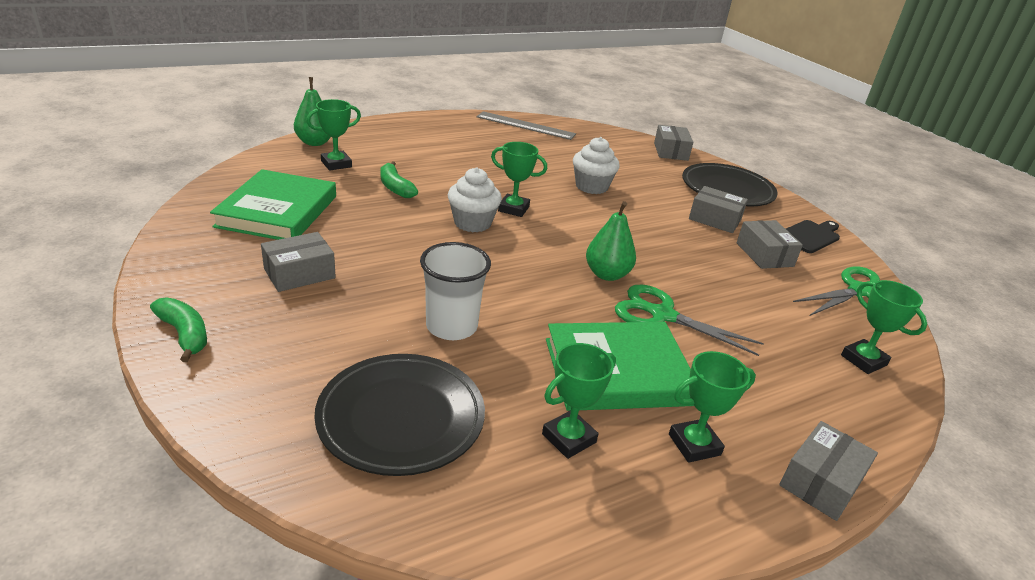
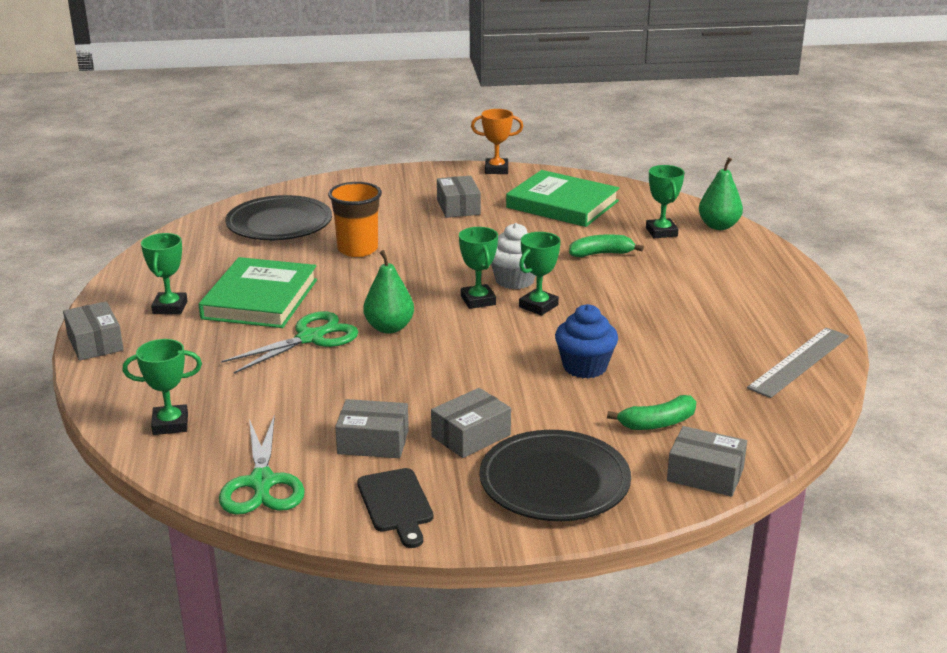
camera: 115 degrees right, 5 degrees down
green banana [150,297,207,362] -> green banana moved to [607,395,696,430]
white cup [420,242,491,340] -> orange cup [328,182,382,257]
green trophy [542,343,616,459] -> green trophy moved to [459,227,498,309]
white cupcake [573,137,620,194] -> blue cupcake [555,304,618,379]
none -> orange trophy [471,109,523,174]

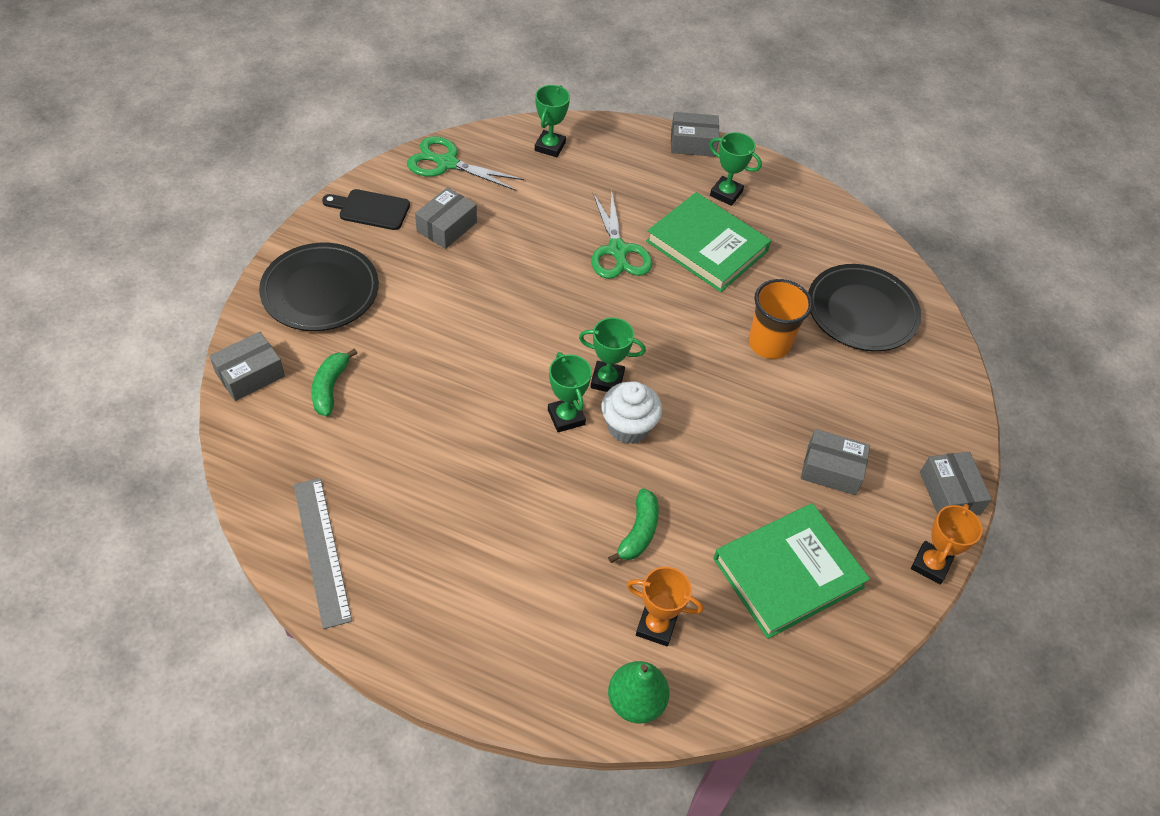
camera: 115 degrees right, 25 degrees up
green pear [363,250,414,334] -> none
grey box [431,388,511,458] -> grey box moved to [920,452,992,515]
blue cupcake [555,304,618,379] -> none
green trophy [646,165,684,238] -> orange trophy [627,567,703,646]

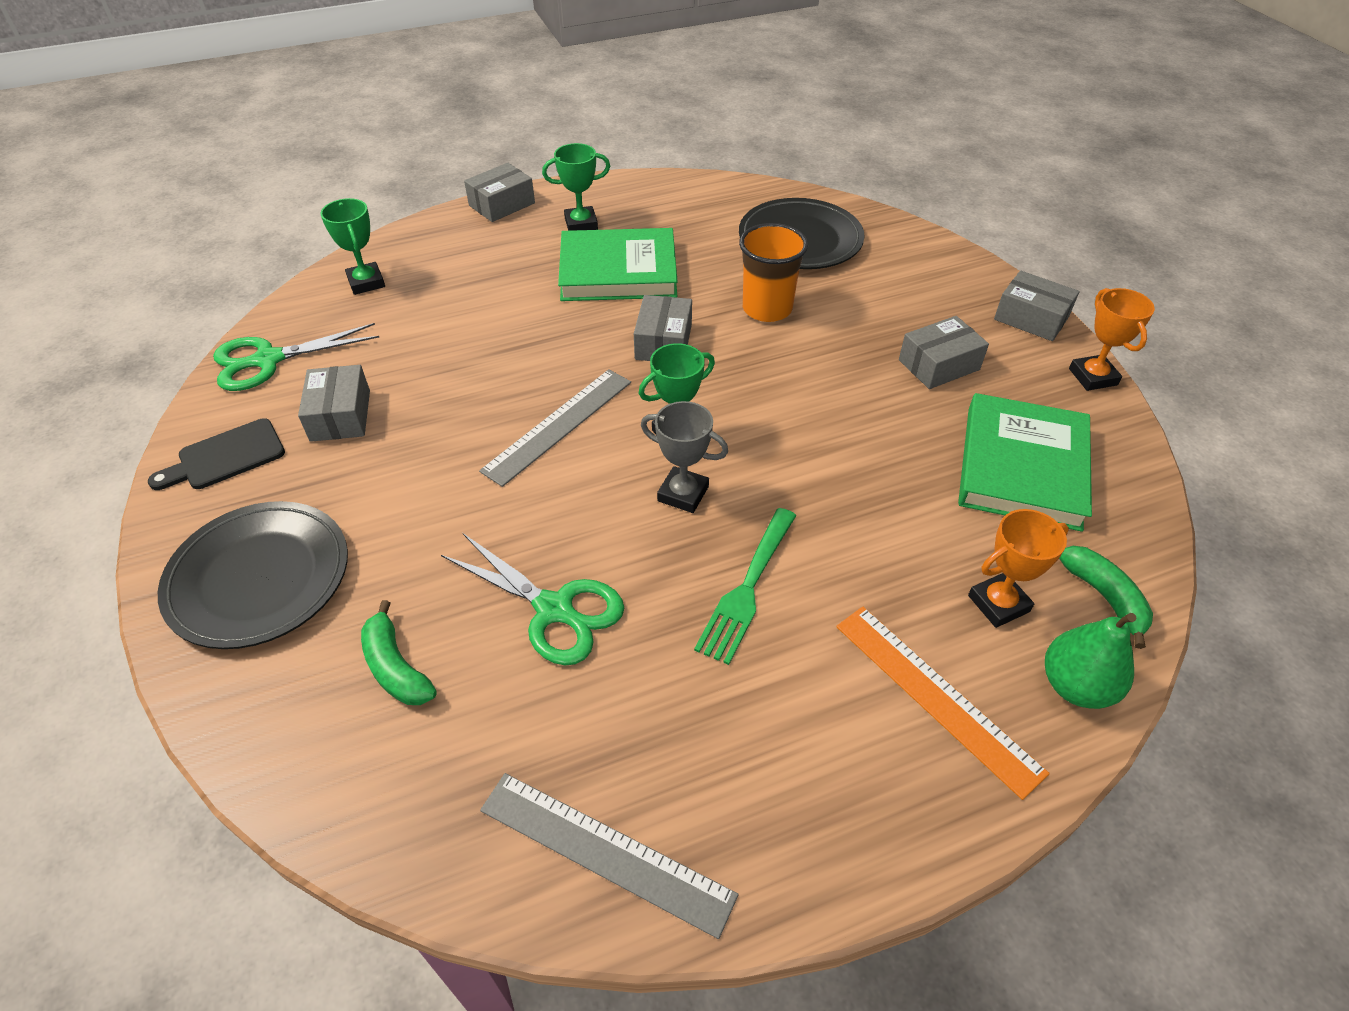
camera: 40 degrees left, 5 degrees down
grey box [210,332,285,401] -> grey box moved to [634,295,692,361]
green trophy [548,352,592,432] -> grey trophy [641,401,728,513]
green scissors [591,189,653,279] -> green scissors moved to [441,533,624,665]
white cupcake [602,381,662,444] -> none
green banana [608,488,659,563] -> green banana moved to [1059,546,1153,649]
none -> grey ruler [479,369,631,487]
none -> green fork [694,508,796,665]
none -> orange ruler [836,606,1050,800]

